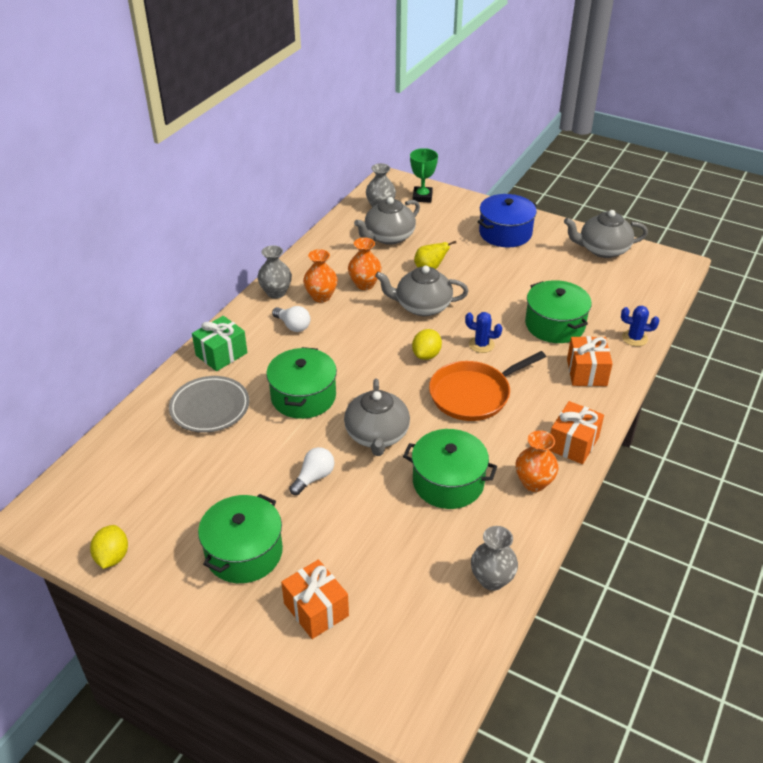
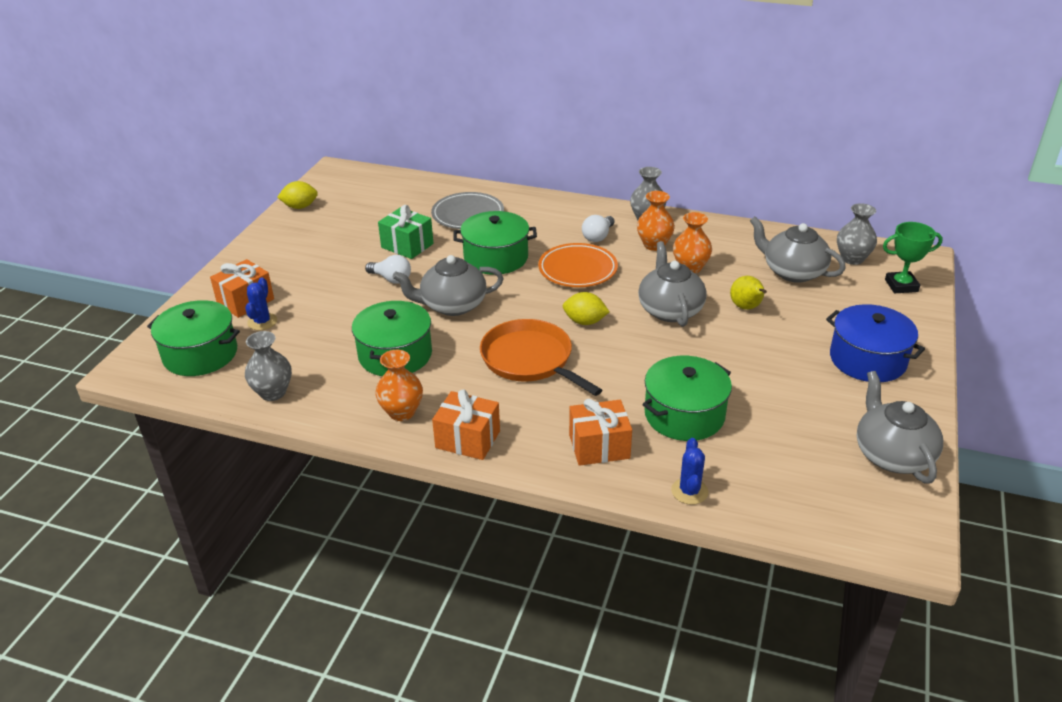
camera: 80 degrees right, 5 degrees down
green gift [192,316,247,371] -> green gift moved to [378,205,434,259]
green pot [198,494,283,583] -> green pot moved to [147,300,240,376]
blue cactus [465,312,502,353] -> blue cactus moved to [245,277,277,330]
none -> orange plate [538,243,618,287]

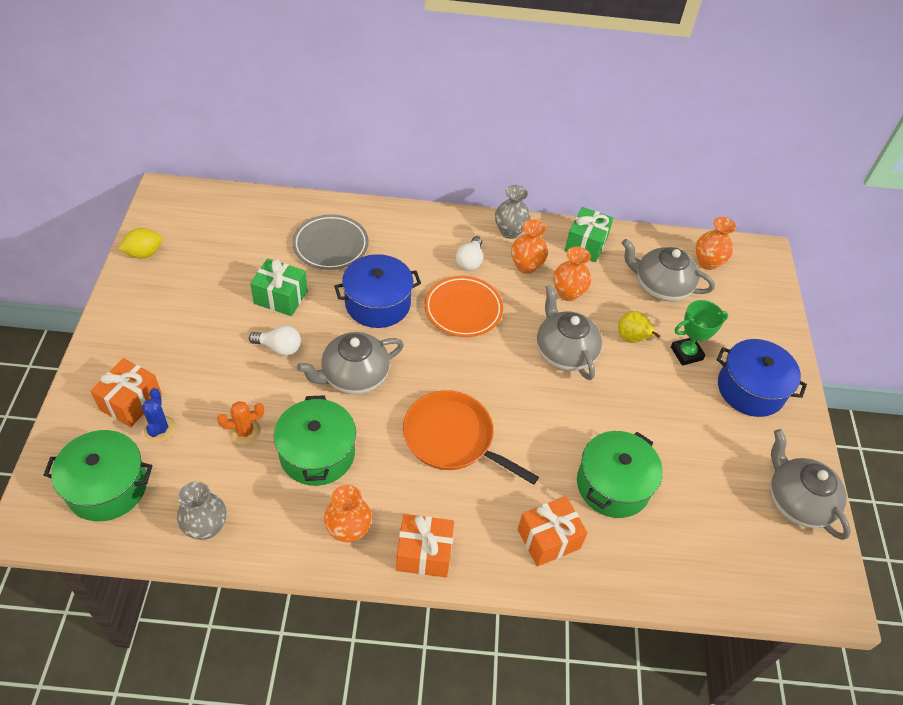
camera: 20 degrees left, 15 degrees up
green pot [453,211,537,275] -> blue pot [334,254,421,328]
yellow lemon [563,292,609,325] -> none
blue cactus [671,438,708,505] -> none
grey vase [837,203,877,265] -> orange vase [696,217,736,270]
green trophy [883,222,943,293] -> green trophy moved to [671,300,728,366]
none -> orange cactus [217,401,264,445]
none -> green gift [565,207,613,262]

